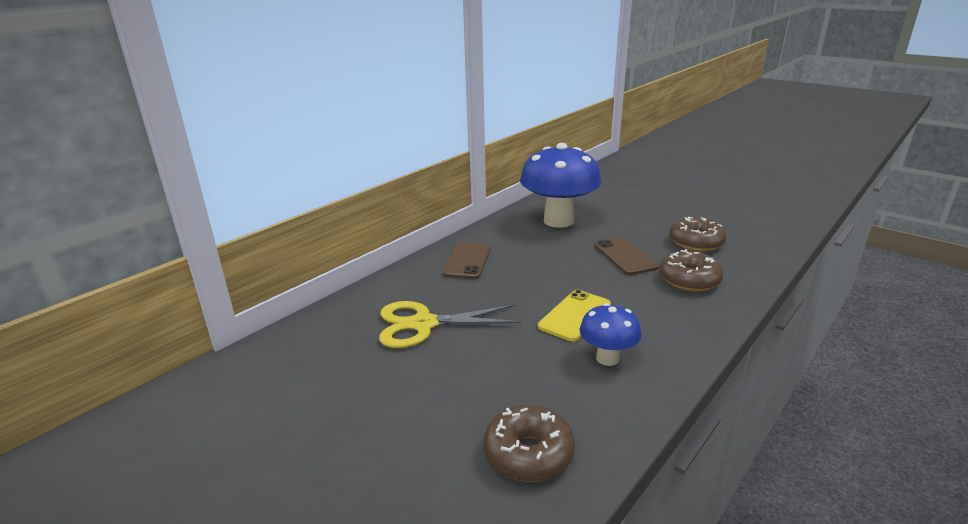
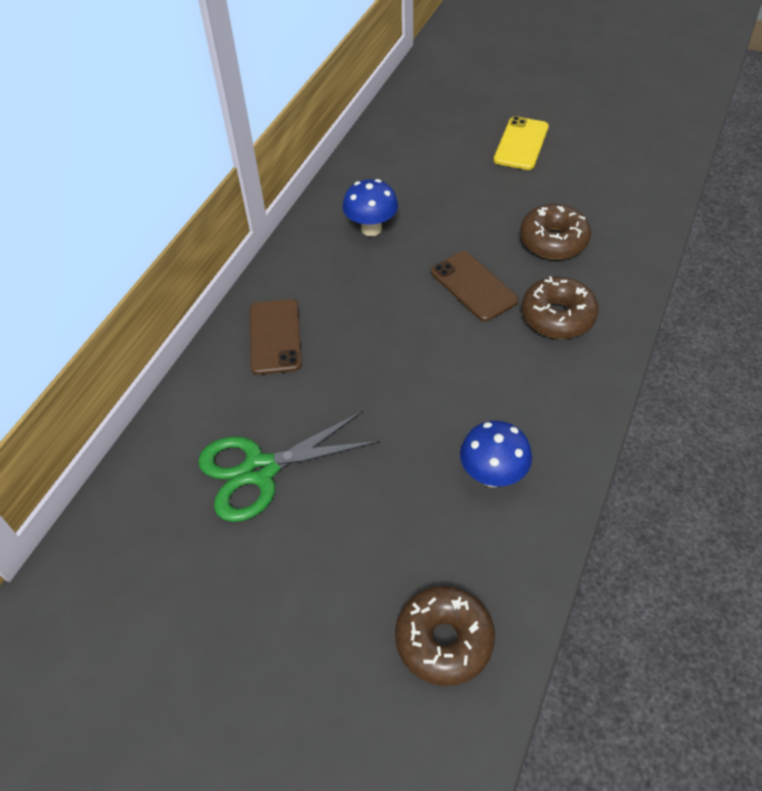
camera: 15 degrees left, 25 degrees up
yellow scissors [379,301,521,348] -> green scissors [198,411,380,522]
blue mushroom [520,143,602,228] -> blue mushroom [343,179,398,236], size x0.51
yellow phone [538,290,611,341] -> yellow phone moved to [494,116,549,170]

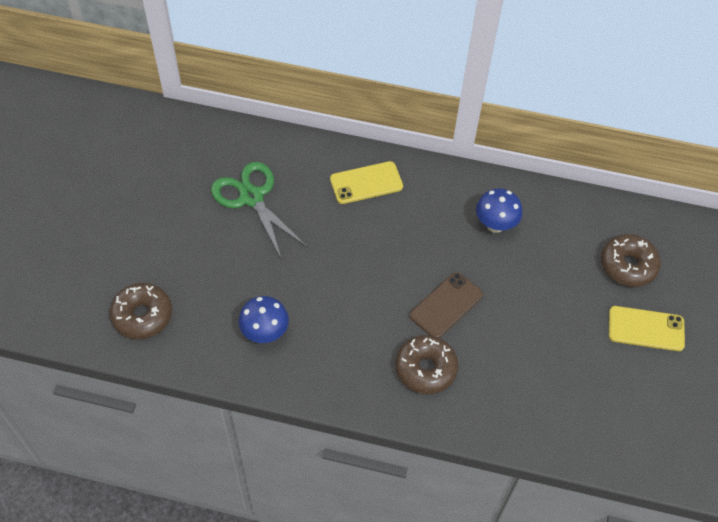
camera: 75 degrees right, 5 degrees up
brown phone [250,299,302,375] -> yellow phone [330,161,403,204]
brown donut [520,204,591,259] -> brown donut moved to [601,234,661,287]

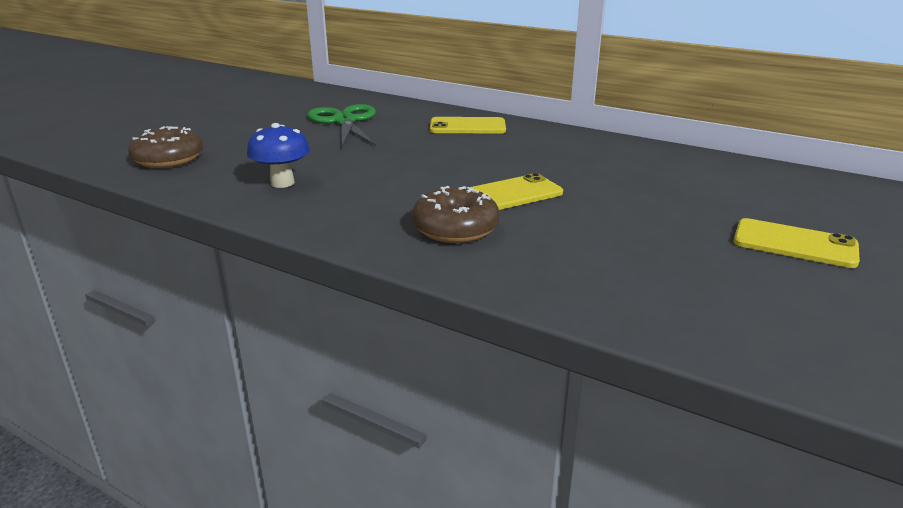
camera: 20 degrees right, 30 degrees down
brown phone [410,272,483,338] -> yellow phone [469,173,563,210]
blue mushroom [476,189,522,233] -> none
brown donut [601,234,661,287] -> none

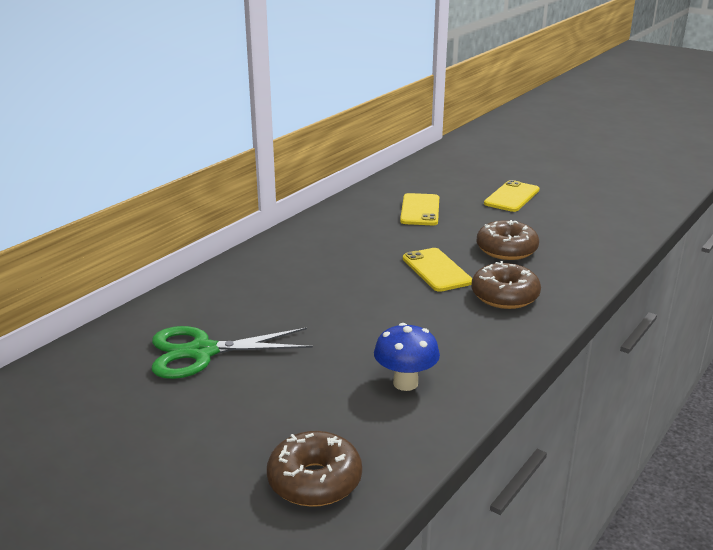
camera: 85 degrees left, 0 degrees up
yellow phone [430,117,506,134] -> yellow phone moved to [400,193,439,225]
none -> brown donut [477,220,539,260]

